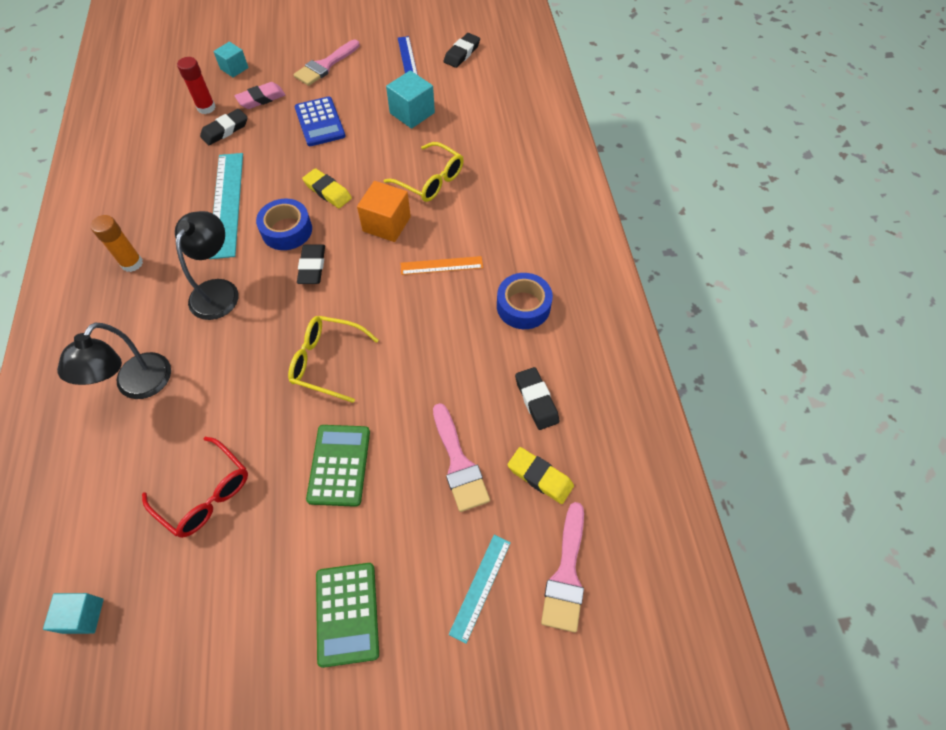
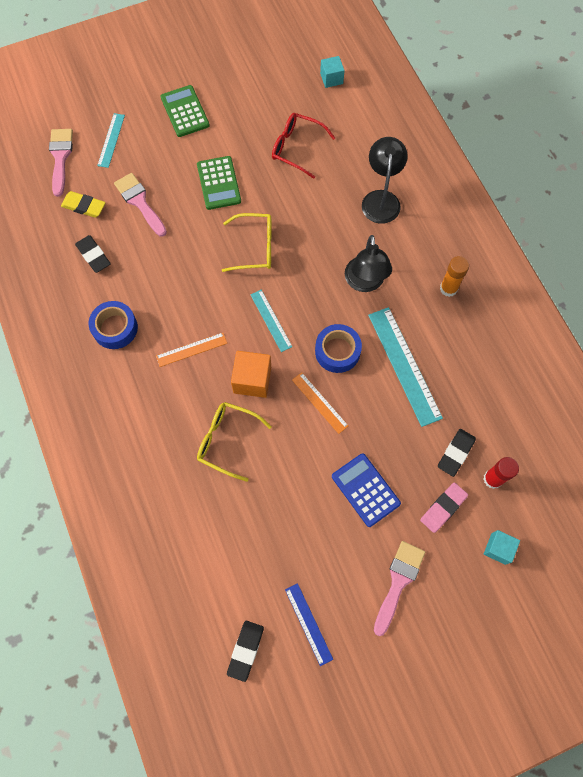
camera: 165 degrees right, 10 degrees up
black eraser [297,245,325,284] -> none
yellow eraser [302,168,352,208] -> orange ruler [292,372,349,434]
turquoise cube [386,70,435,129] -> none
none -> turquoise ruler [250,290,292,352]

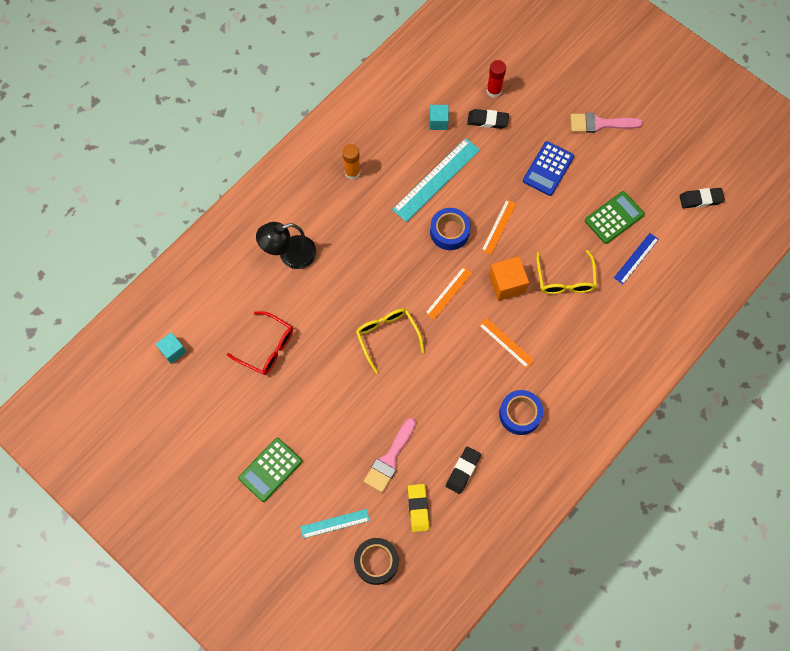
camera: 115 degrees left, 0 degrees up
pink brush [49,129,73,197] -> black tape [354,538,399,585]
green calculator [197,156,241,210] -> green calculator moved to [585,191,645,244]
turquoise ruler [250,290,292,352] -> orange ruler [425,267,472,320]
red glasses [272,113,335,179] -> red glasses turned 60 degrees counterclockwise [227,311,293,375]
blue ruler [285,583,333,666] -> blue ruler moved to [614,233,659,284]
black lamp [345,235,392,292] -> none
pink eraser [420,483,468,533] -> none
turquoise cube [484,530,520,565] -> turquoise cube moved to [430,105,449,130]

